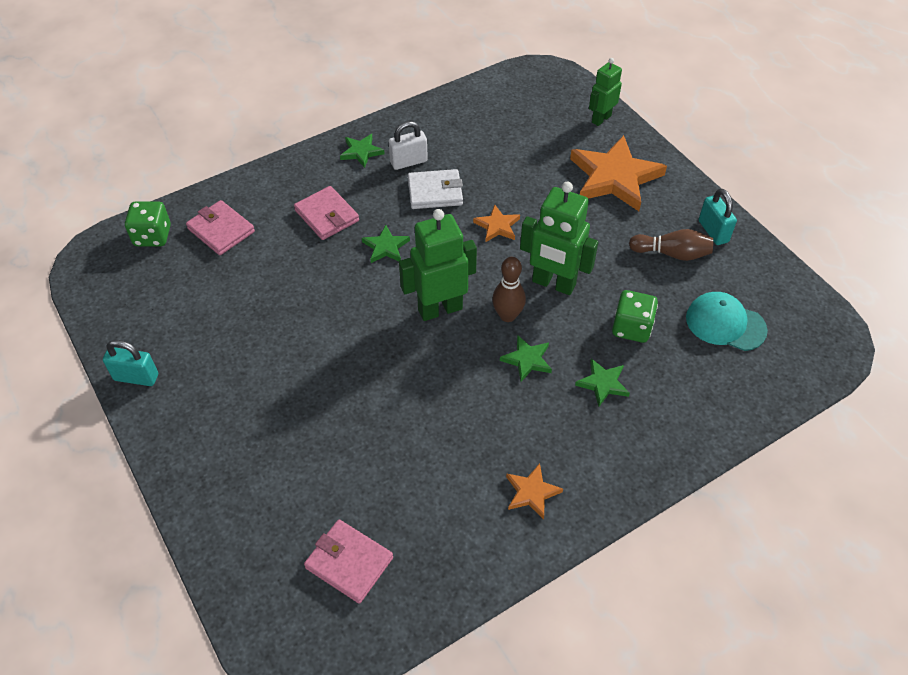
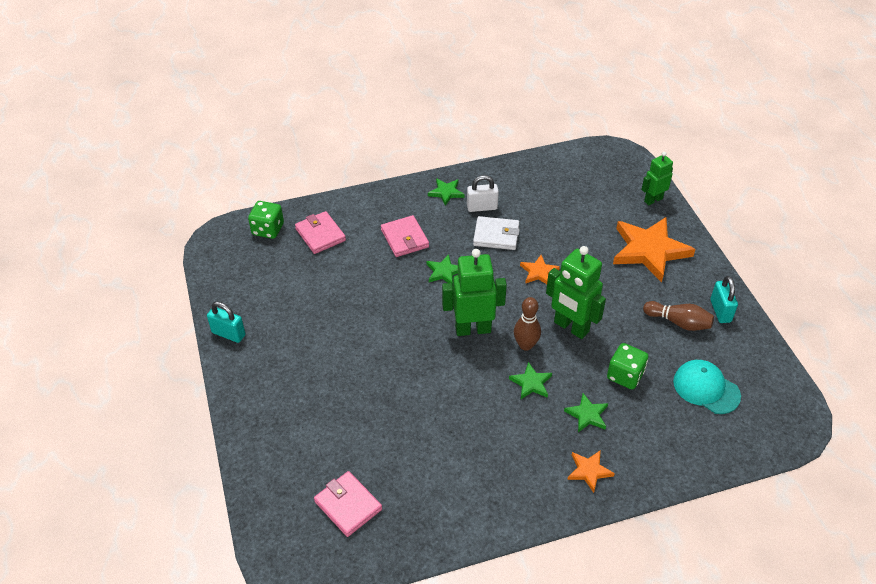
camera: 15 degrees right, 5 degrees down
orange star [506,463,563,520] -> orange star moved to [567,450,615,493]

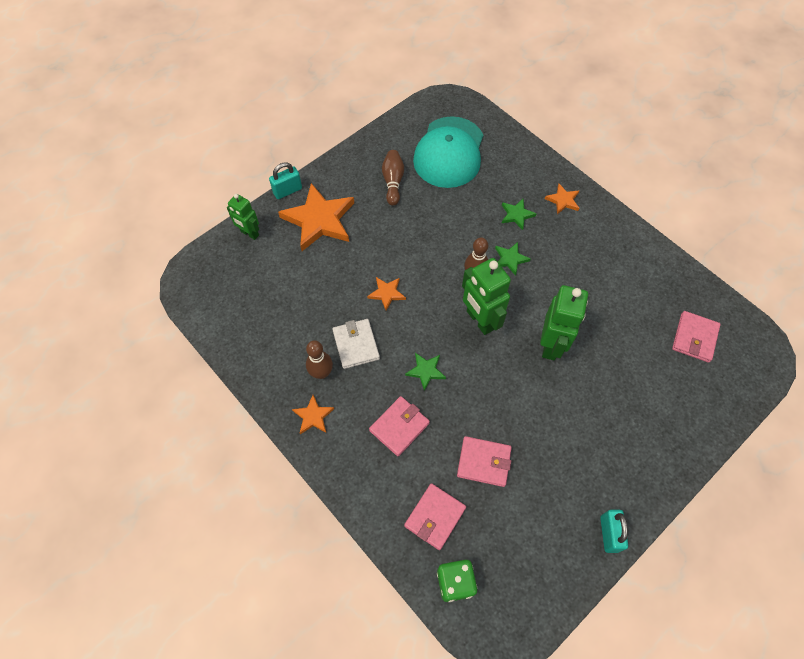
camera: 115 degrees left, 15 degrees up
green star [428,179,464,206] -> orange star [292,395,334,434]
white padlock [467,175,499,212] -> brown bowling pin [306,340,333,379]
green robot [546,246,606,339] -> green robot moved to [540,285,588,360]
green dice [607,343,649,389] -> none
turquoise cap [673,360,741,414] -> turquoise cap [413,116,483,188], size x1.69
turquoise padlock [710,276,738,323] -> turquoise padlock moved to [269,162,302,199]
none -> pink wallet [457,436,512,487]

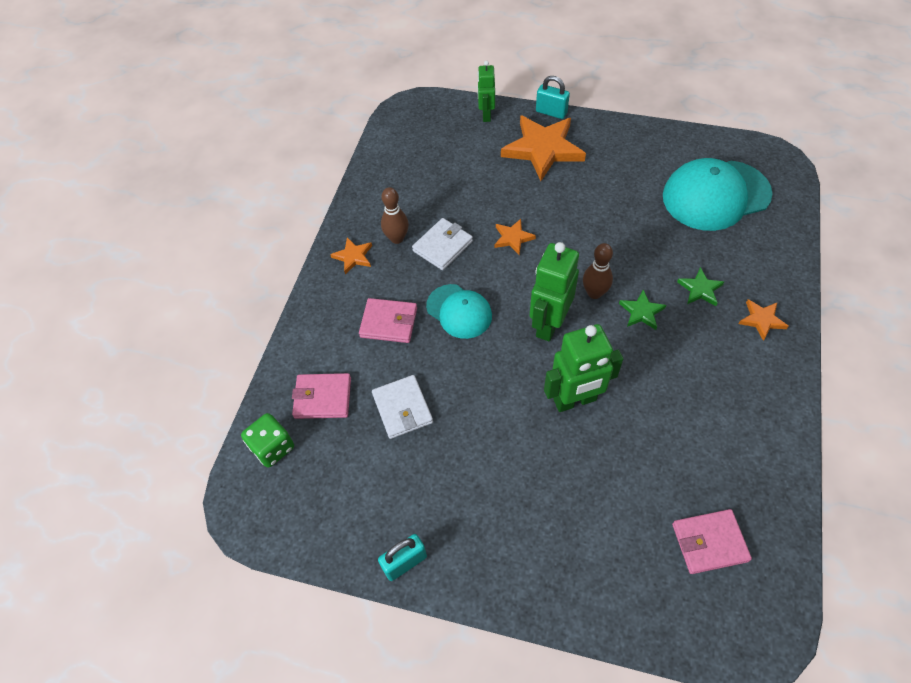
camera: 60 degrees right, 5 degrees down
brown bowling pin [382,150,404,206] -> none
green star [405,353,446,391] -> turquoise cap [426,284,492,339]
pink wallet [457,436,512,487] -> white wallet [372,375,433,439]

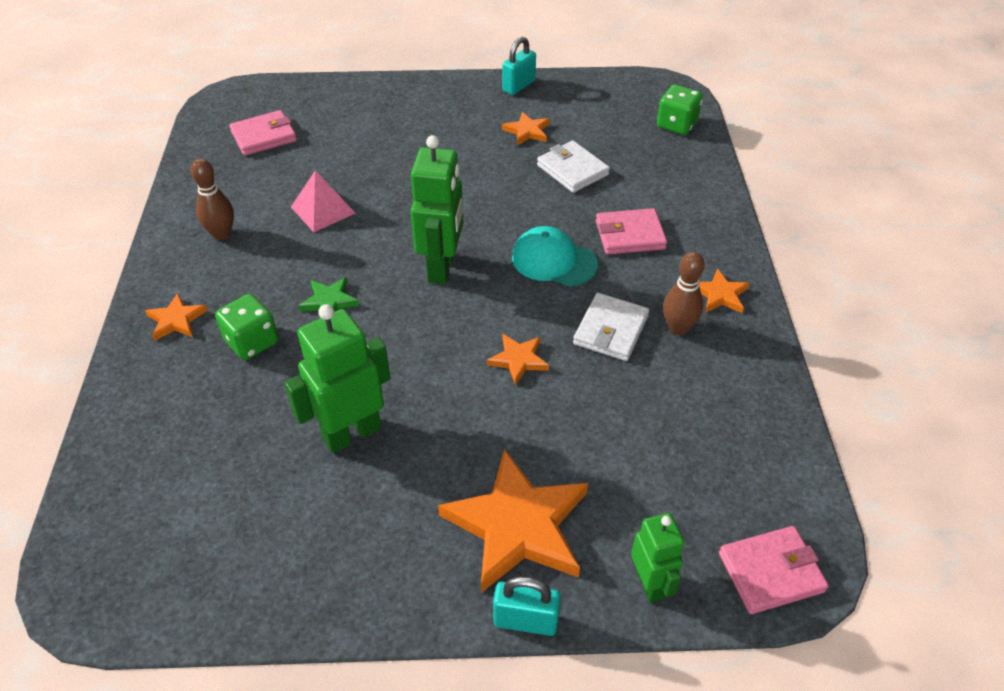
camera: 160 degrees right, 10 degrees down
pink wallet [292,373,351,419] -> pink wallet moved to [719,526,829,614]
green robot [544,324,623,412] -> green robot moved to [285,304,391,453]
brown bowling pin [583,243,613,299] -> brown bowling pin moved to [191,158,234,240]
turquoise cap [663,158,773,231] -> none
green star [677,267,724,306] -> green dice [215,294,279,360]
none -> pink pyramid [291,170,356,232]
none -> orange star [502,112,549,145]

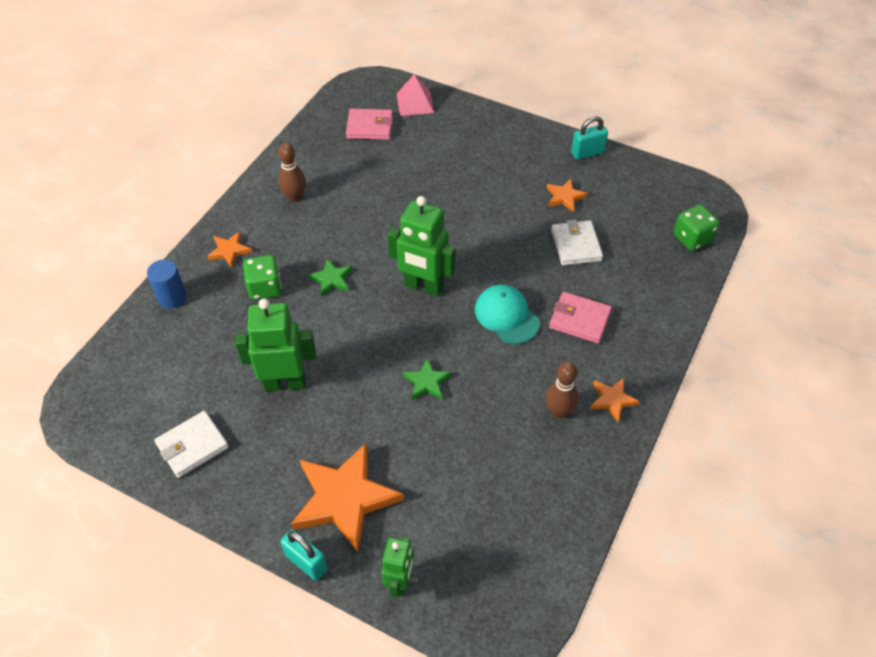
camera: 30 degrees right, 5 degrees up
pink pyramid [291,170,356,232] -> pink pyramid moved to [397,74,434,116]
green robot [411,135,463,284] -> green robot turned 75 degrees clockwise [387,196,456,296]
orange star [487,334,549,386] -> green star [403,358,451,400]
white wallet [573,293,649,361] -> white wallet moved to [154,411,229,478]
pink wallet [719,526,829,614] -> none
none -> blue cylinder [147,259,187,309]

